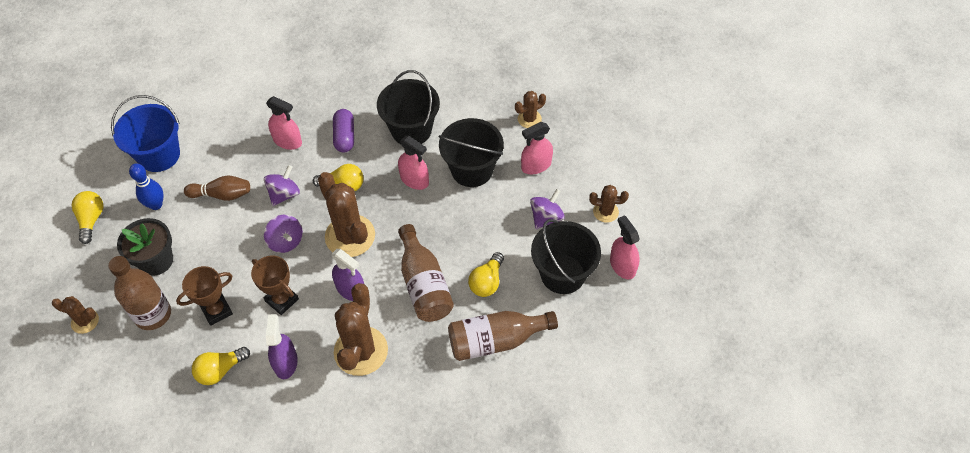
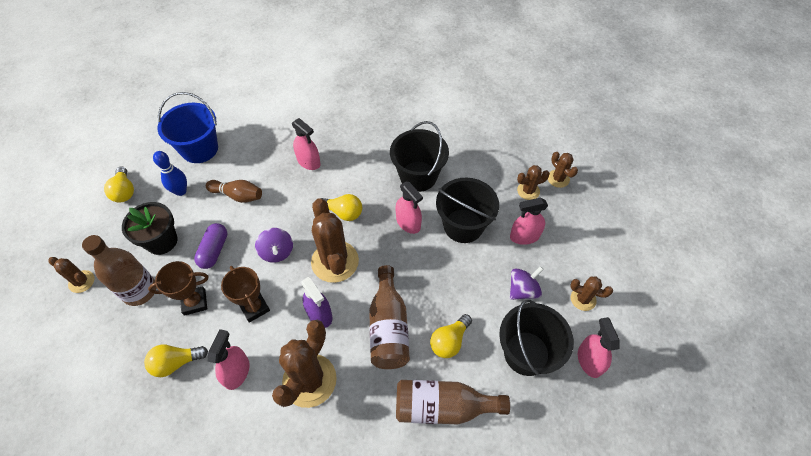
camera: 15 degrees right, 0 degrees up
yellow light bulb [71,191,103,244] -> yellow light bulb turned 150 degrees clockwise [104,166,134,202]
purple spinning top [264,165,300,206] -> none
purple spray bottle [266,314,298,379] -> pink spray bottle [207,329,249,390]
purple capsule [333,109,354,153] -> purple capsule moved to [194,223,227,269]
none -> brown cactus [548,152,578,188]

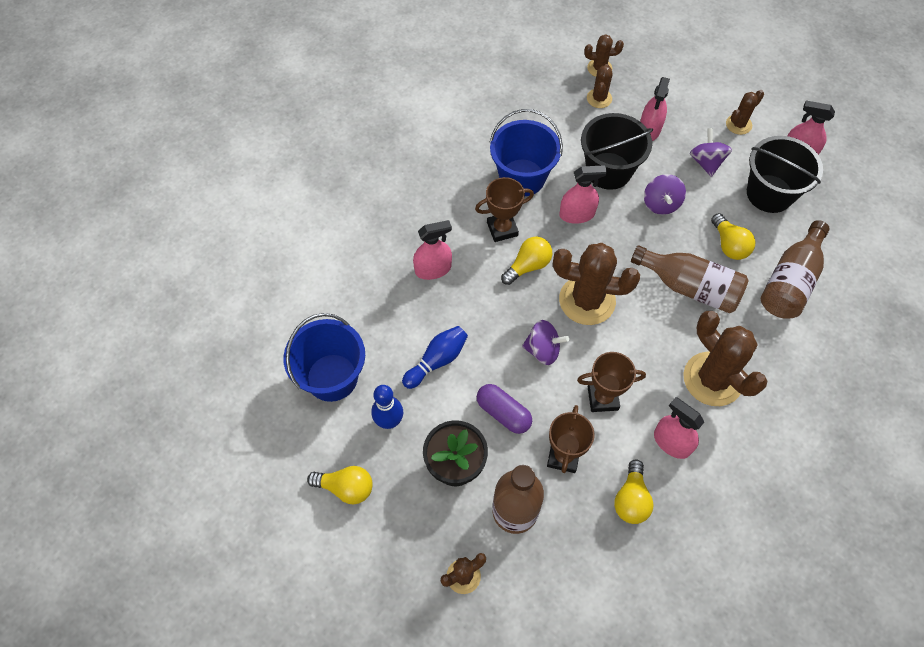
camera: 60 degrees left, 5 degrees up
brown bowling pin [206,180,262,203] -> blue bowling pin [402,326,468,389]
purple spray bottle [301,277,332,328] -> none
black bucket [390,121,449,192] -> blue bucket [490,109,563,196]
none -> brown trophy [475,177,534,242]
none -> purple spinning top [644,174,686,215]

